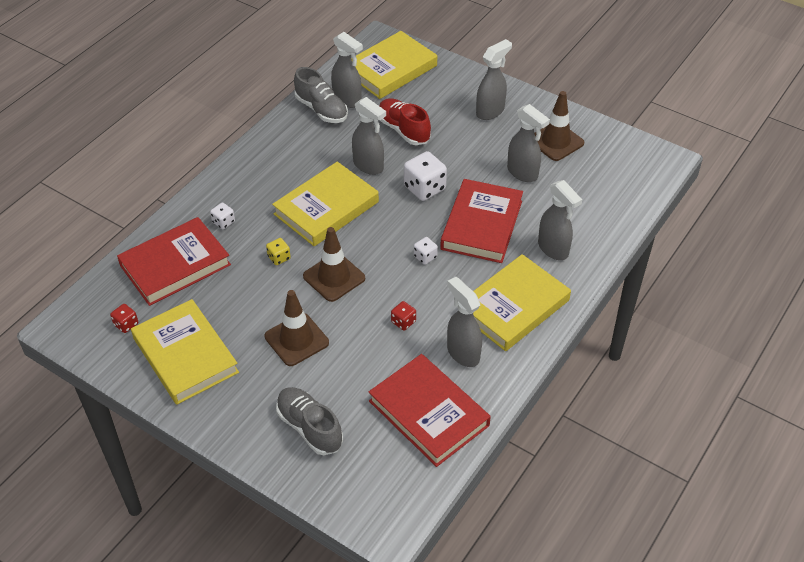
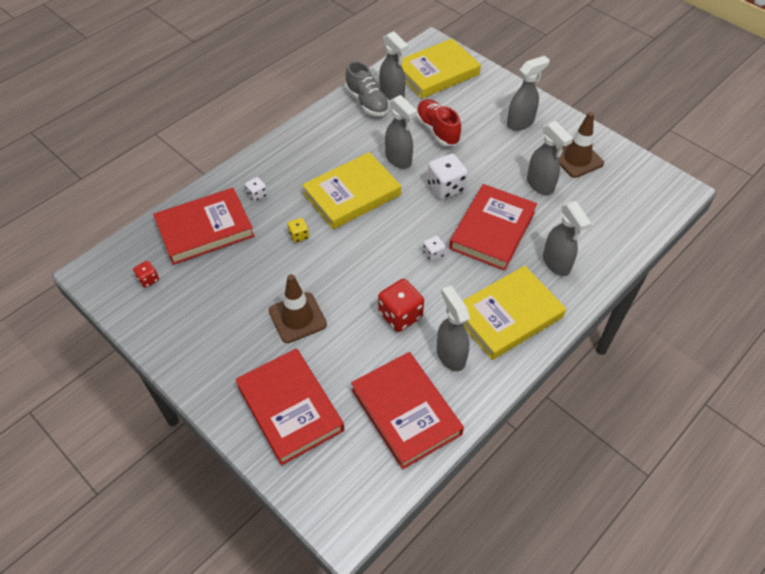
camera: 10 degrees right, 5 degrees up
yellow book [131,299,239,405] -> none
grey shoe [276,387,343,455] -> red book [235,348,344,466]
brown traffic cone [303,227,365,302] -> none
red dice [391,301,416,331] -> red dice [378,279,424,332], size x1.89

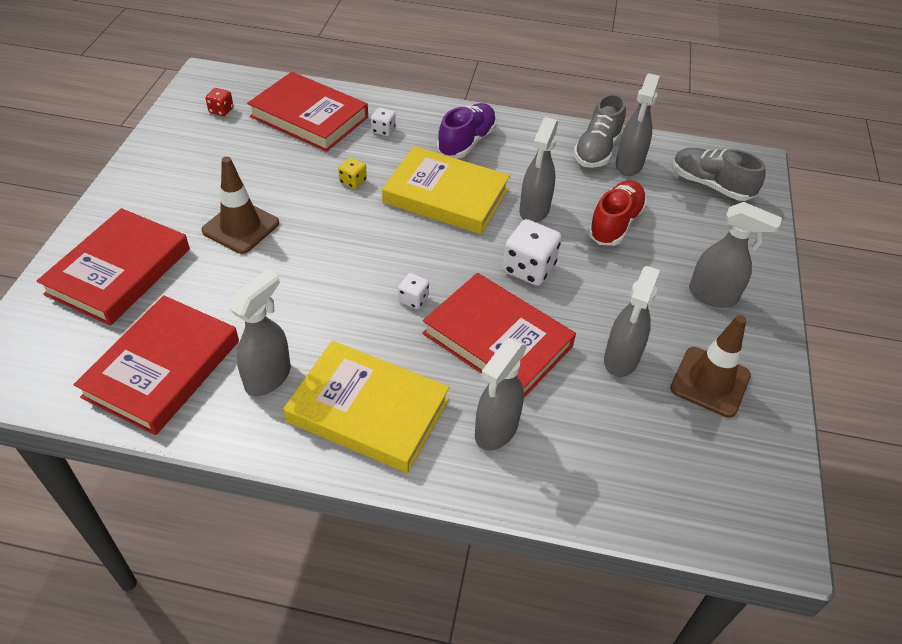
camera: 55 degrees right, 5 degrees down
red dice [378,279,424,332] -> none
yellow book [401,39,481,99] -> grey shoe [673,148,766,201]
red book [449,184,537,271] -> red book turned 45 degrees clockwise [423,273,576,398]
none -> purple shoe [437,103,497,159]

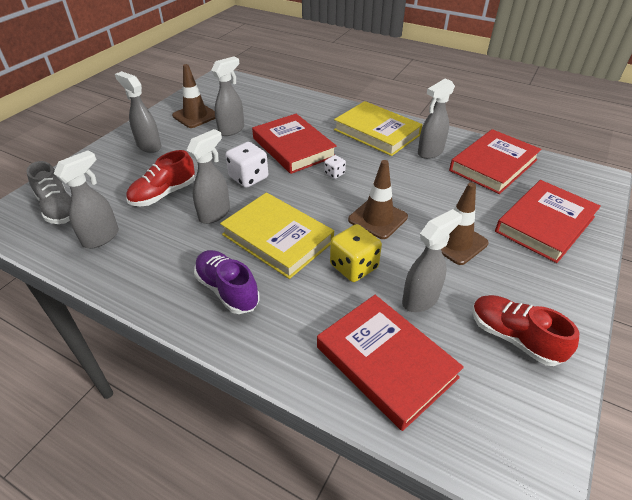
camera: 160 degrees left, 5 degrees down
red dice [205,88,233,116] -> none
yellow dice [338,157,367,189] -> yellow dice [330,224,382,282], size x1.89
white dice [371,107,396,136] -> none
purple shoe [437,103,497,159] -> purple shoe turned 90 degrees clockwise [194,250,260,314]
grey spray bottle [475,338,527,450] -> grey spray bottle moved to [402,209,462,312]
grey shoe [573,94,626,168] -> none
none -> brown traffic cone [348,160,408,239]
none -> red shoe [472,295,579,366]

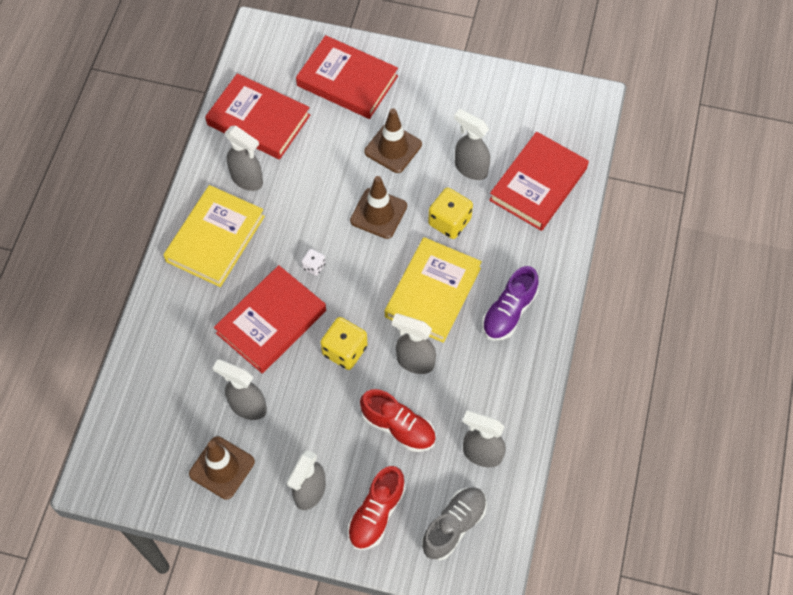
camera: 105 degrees left, 20 degrees up
white dice [226,142,268,188] -> yellow dice [320,317,368,370]
red shoe [472,295,579,366] -> red shoe moved to [347,466,406,550]

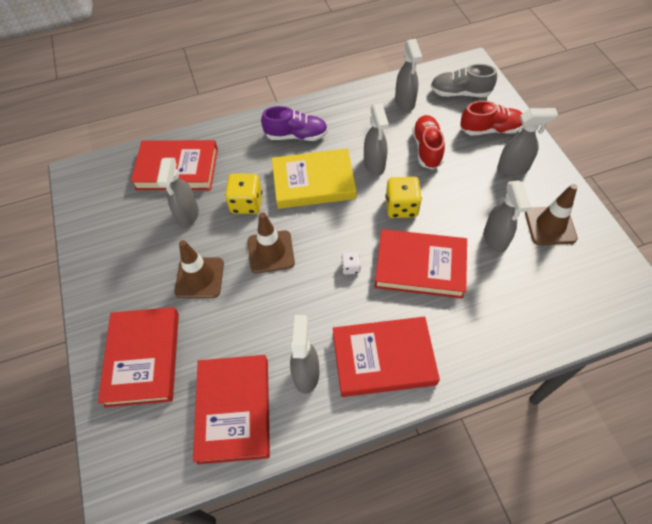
camera: 120 degrees left, 5 degrees down
yellow book [163,185,265,287] -> red book [333,317,440,397]

